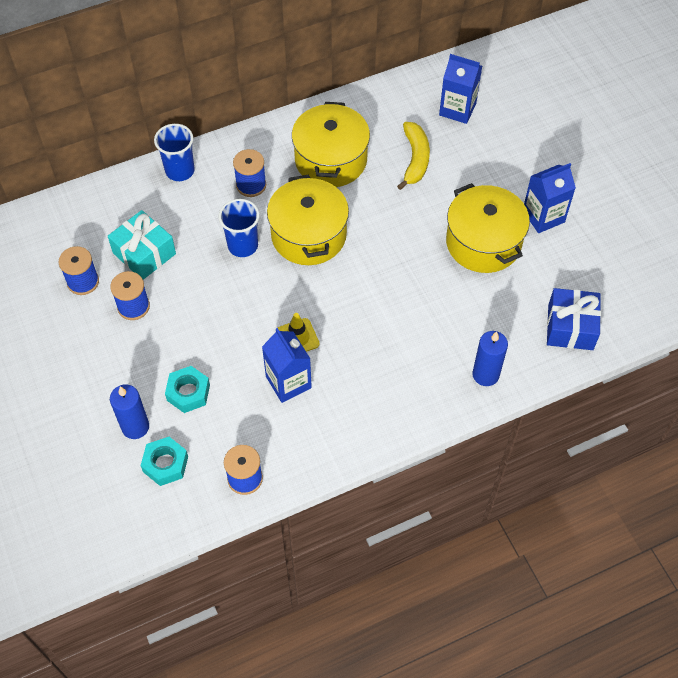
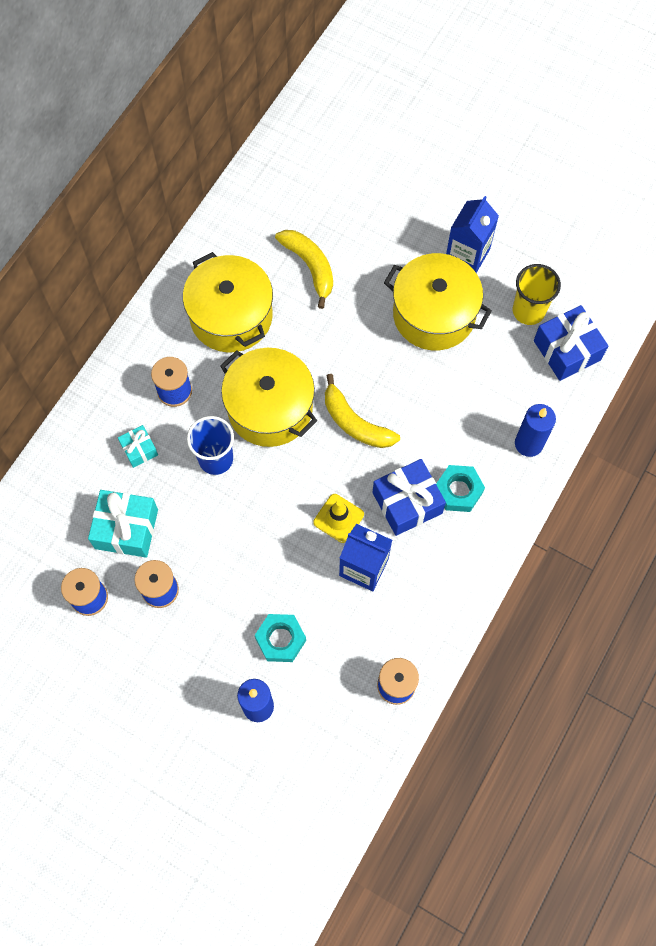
camera: 35 degrees left, 10 degrees up
turquoise nut [141,437,188,486] -> turquoise nut moved to [436,465,485,512]
blue cup [154,124,195,181] -> none
blue carton [439,54,482,124] -> none
none -> turquoise gift [118,425,158,468]
none -> yellow banana [325,374,400,448]
none -> blue gift [372,459,446,536]
none -> yellow cup [513,264,561,325]

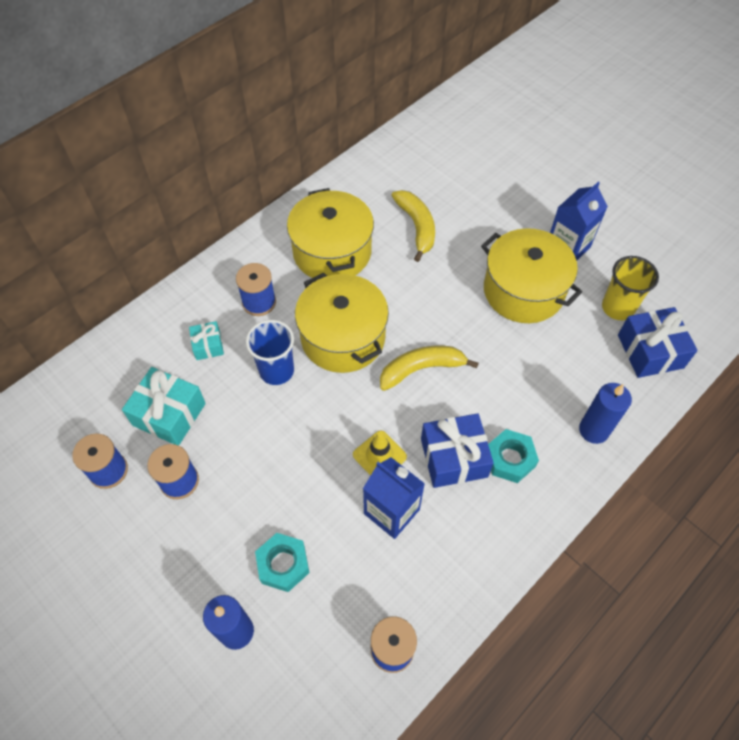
camera: 15 degrees right, 10 degrees down
yellow banana [325,374,400,448] -> yellow banana turned 105 degrees clockwise [380,346,479,391]

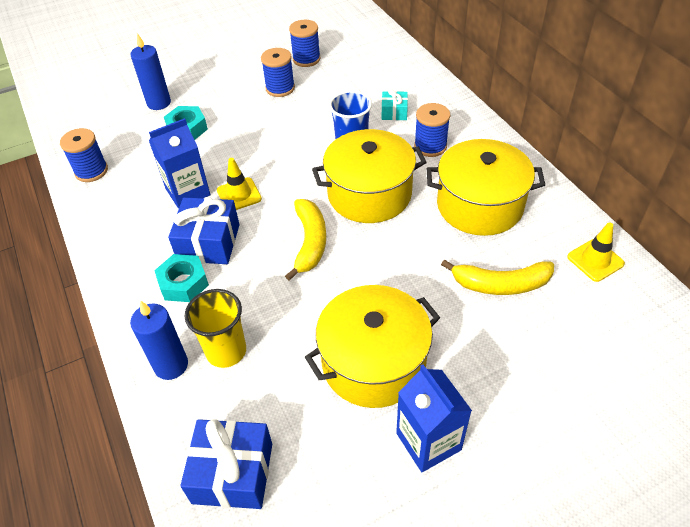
camera: 110 degrees right, 10 degrees down
turquoise gift [122,367,206,446] -> none
yellow cup [602,256,659,320] -> yellow cup moved to [185,289,246,368]
none -> yellow traffic cone [567,222,625,282]

